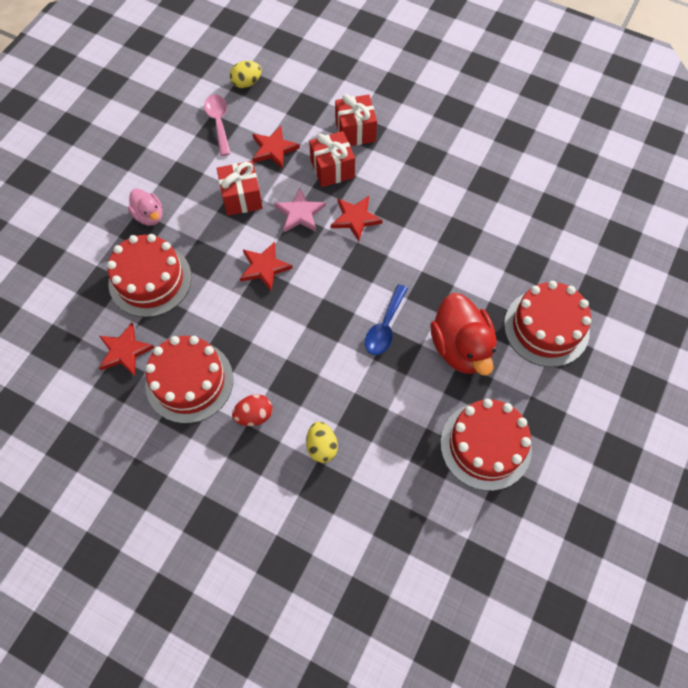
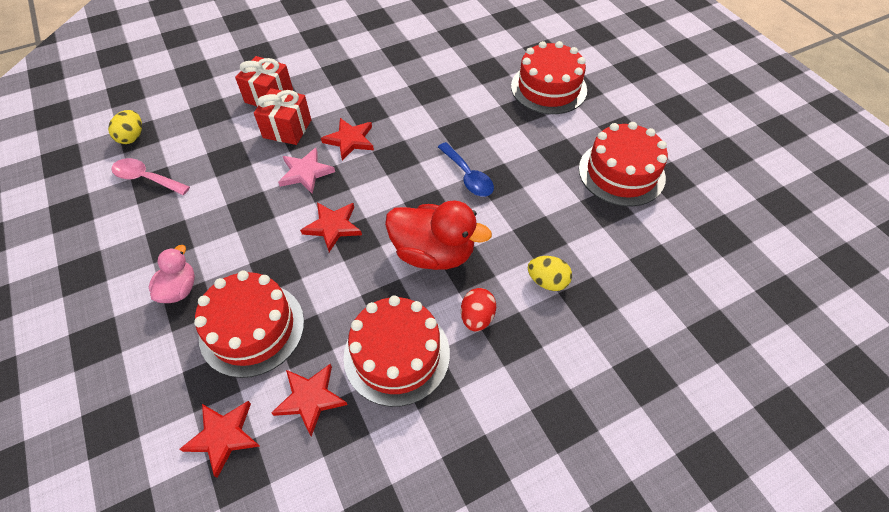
camera: 55 degrees left, 10 degrees down
pink duck [128,188,163,226] -> pink duck turned 75 degrees counterclockwise [149,245,195,303]
red gift [217,161,263,216] -> none
red star [252,126,300,169] -> red star moved to [180,401,260,478]
red duck [430,293,497,376] -> red duck moved to [385,200,492,270]

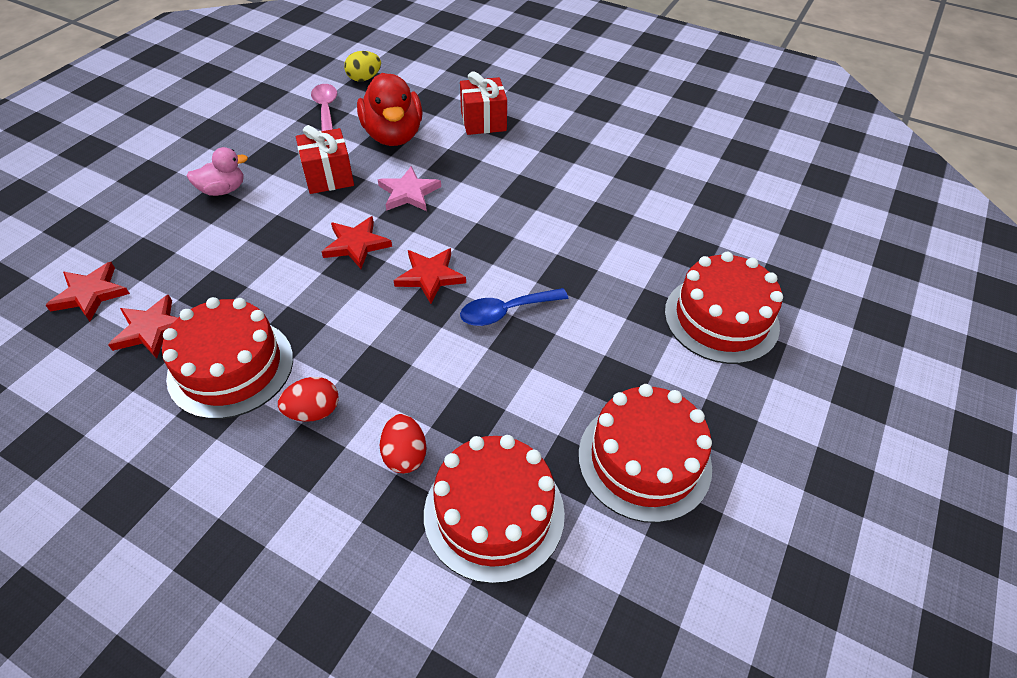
camera: 55 degrees right, 5 degrees down
red cake [194,271,304,378] -> red cake moved to [424,435,565,584]
red gift [254,88,311,145] -> red gift moved to [296,125,354,194]
red star [321,118,374,160] -> red star moved to [393,248,466,304]
red duck [385,200,492,270] -> red duck moved to [357,73,423,146]
blue spoon [438,142,494,197] -> blue spoon turned 45 degrees clockwise [460,288,569,326]
yellow egg [528,256,572,291] -> red egg [380,414,427,473]

